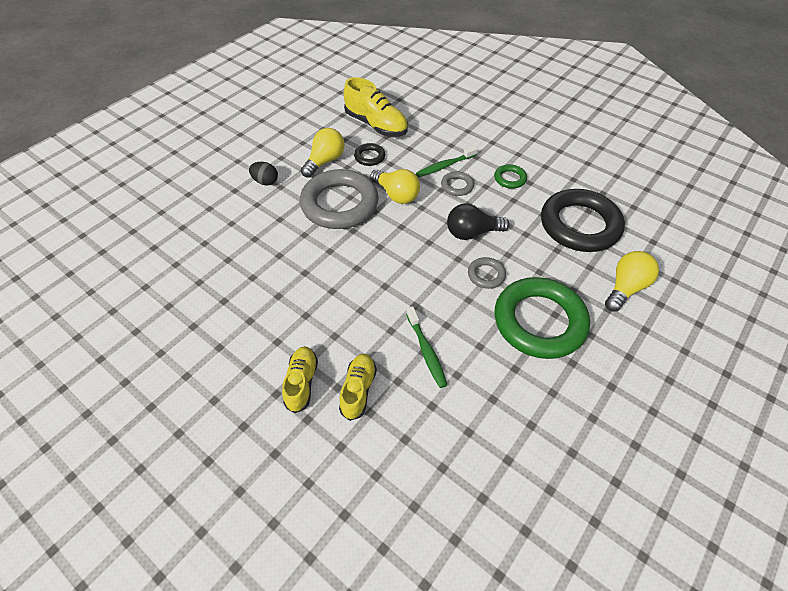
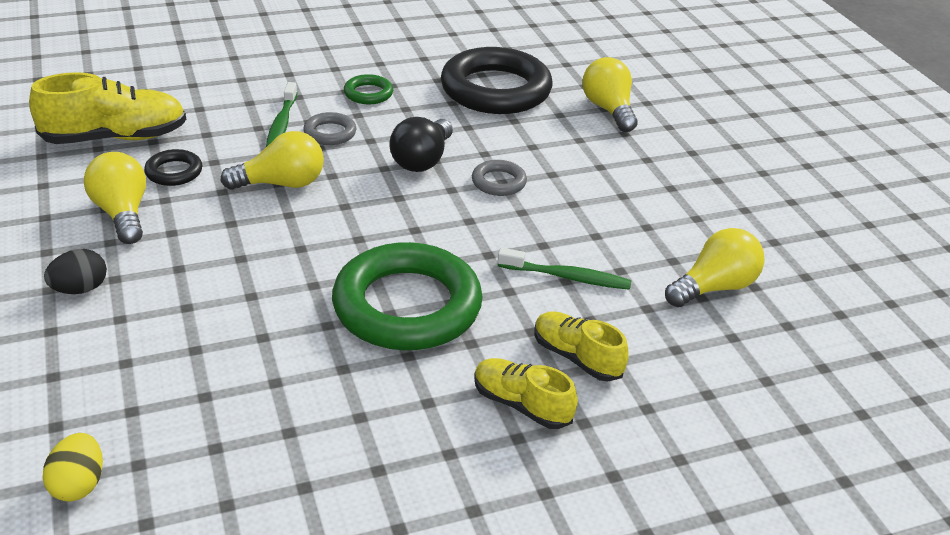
camera: 60 degrees left, 15 degrees down
grey ring [300,169,379,229] -> none
green ring [495,277,590,359] -> green ring moved to [332,242,483,350]
none -> yellow egg [43,433,103,502]
none -> yellow light bulb [665,228,765,307]

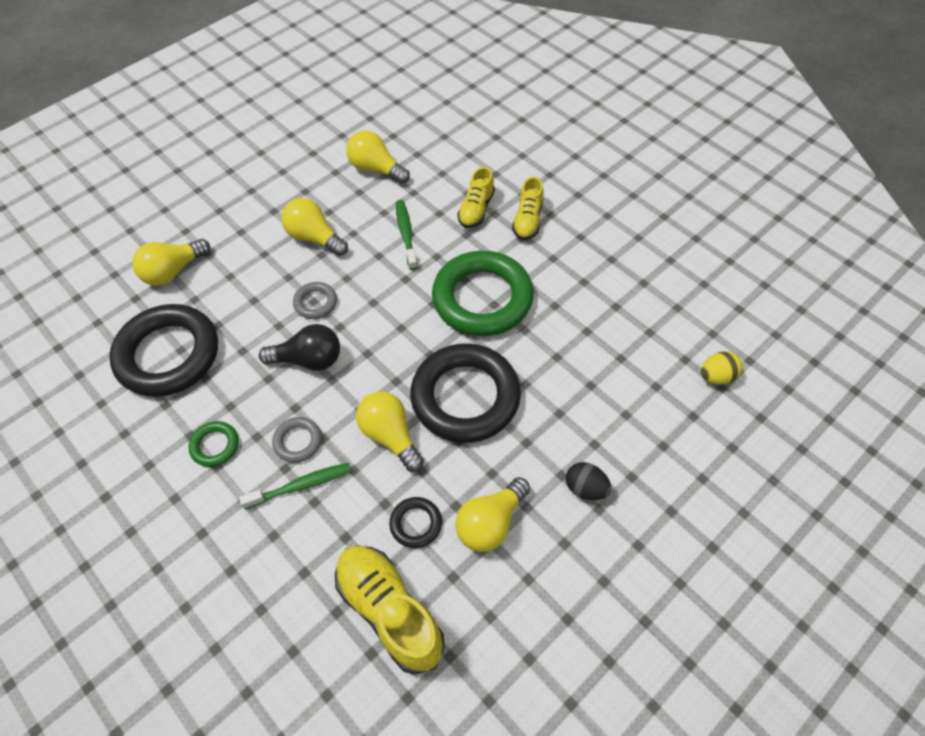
camera: 110 degrees left, 20 degrees up
none -> yellow light bulb [281,198,348,256]
none -> black ring [410,343,521,443]

